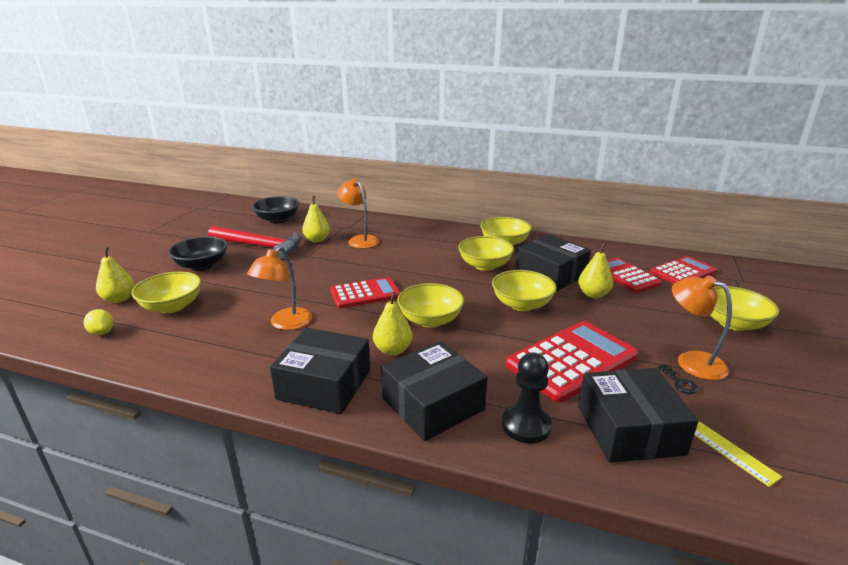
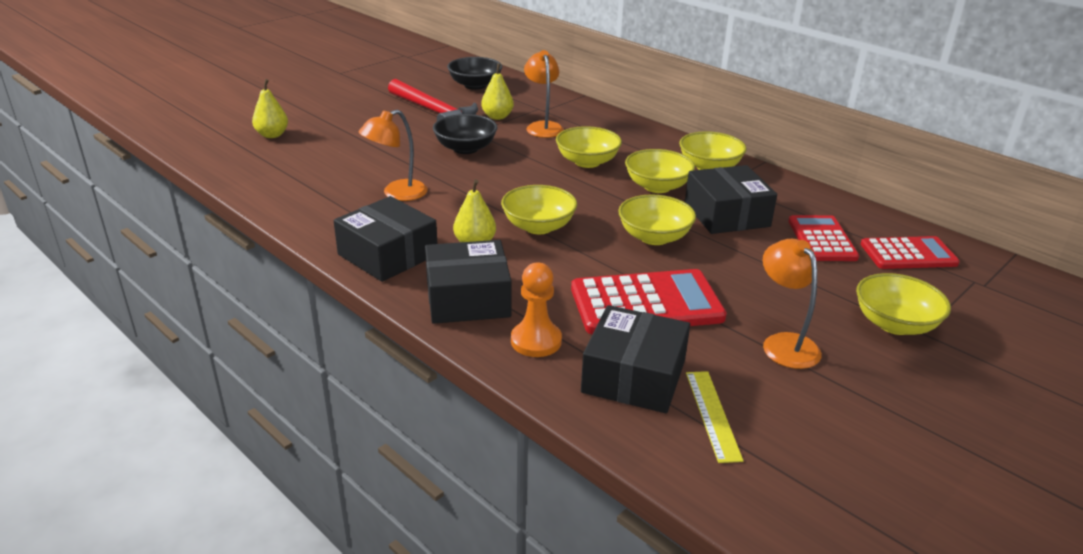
camera: 25 degrees right, 5 degrees up
yellow lemon [84,309,114,335] -> none
yellow bowl [131,272,201,313] -> yellow bowl moved to [556,126,622,168]
black bowl [168,236,228,271] -> black bowl moved to [433,114,497,154]
red calculator [330,277,401,308] -> none
black pawn [502,353,552,443] -> orange pawn [511,263,562,357]
yellow pear [578,243,613,298] -> none
black key [657,364,699,394] -> none

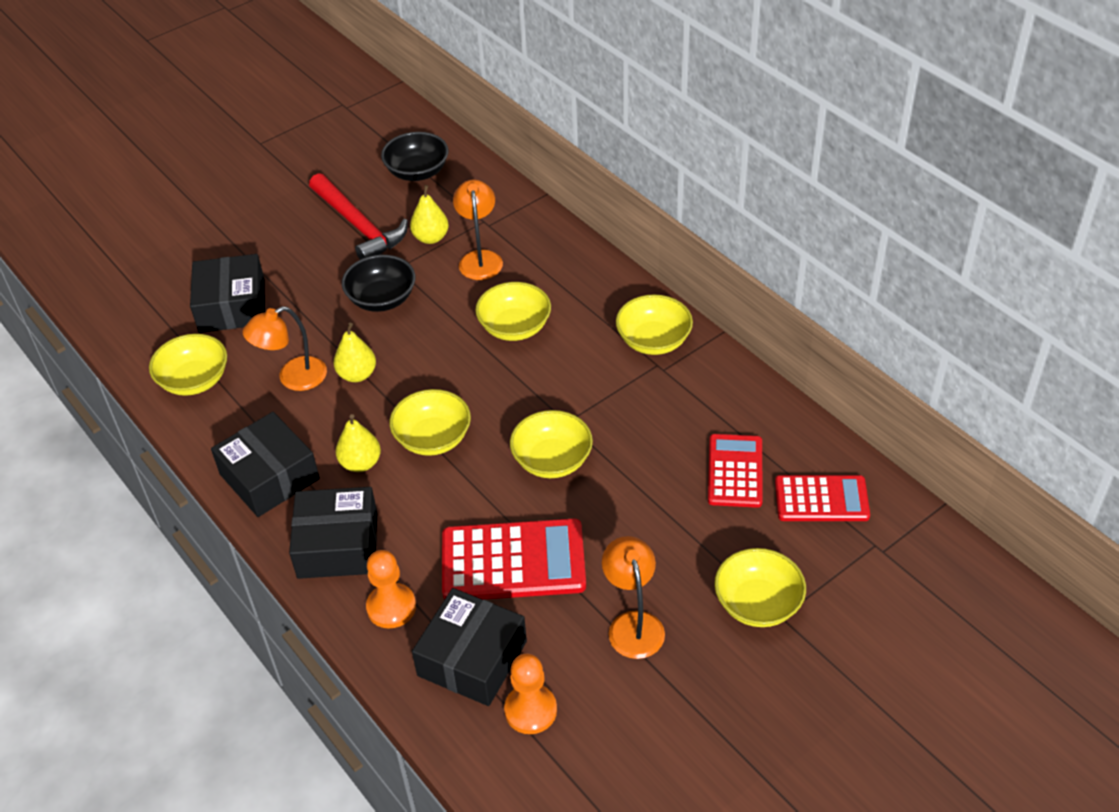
camera: 10 degrees right, 15 degrees up
yellow pear [252,79,288,138] -> yellow pear moved to [333,323,376,382]
yellow bowl [625,149,695,193] -> yellow bowl moved to [149,334,227,396]
black box [685,165,777,234] -> black box moved to [190,254,265,333]
yellow ruler [686,371,743,463] -> orange pawn [504,653,557,734]

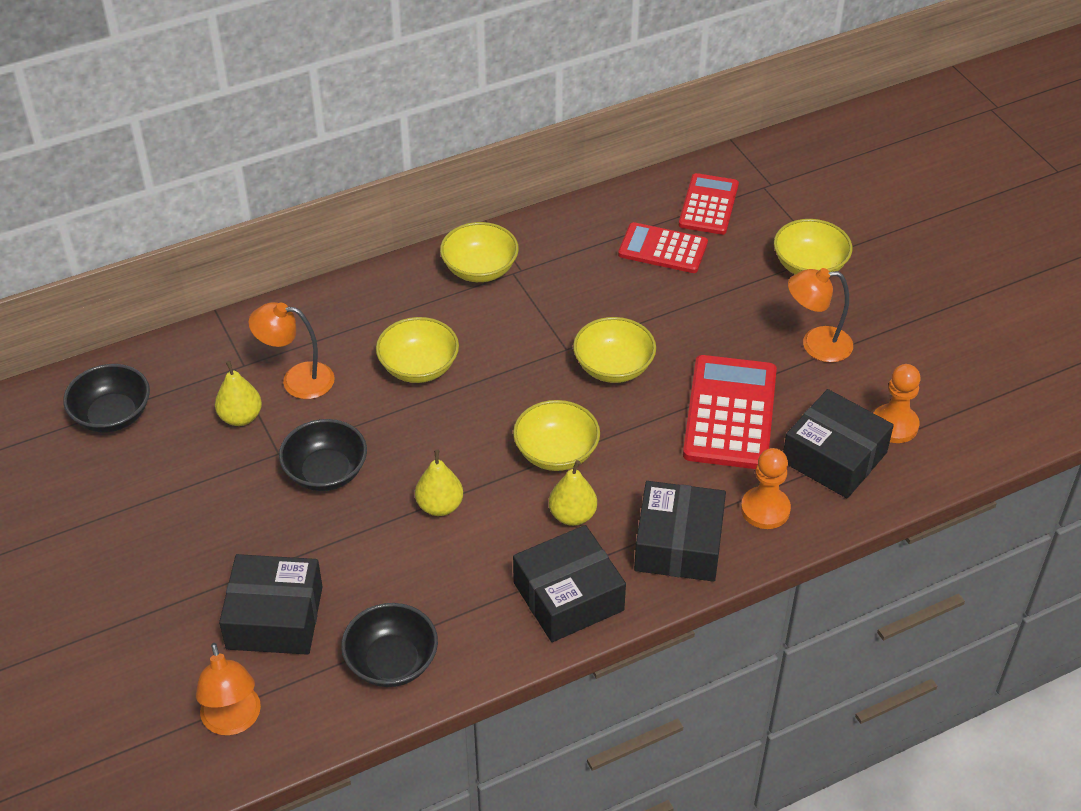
camera: 80 degrees left, 0 degrees up
yellow bowl [149,334,227,396] -> black bowl [341,603,438,687]
orange lamp [243,306,327,391] -> orange lamp moved to [196,643,261,736]
red hammer [309,173,408,260] -> none

